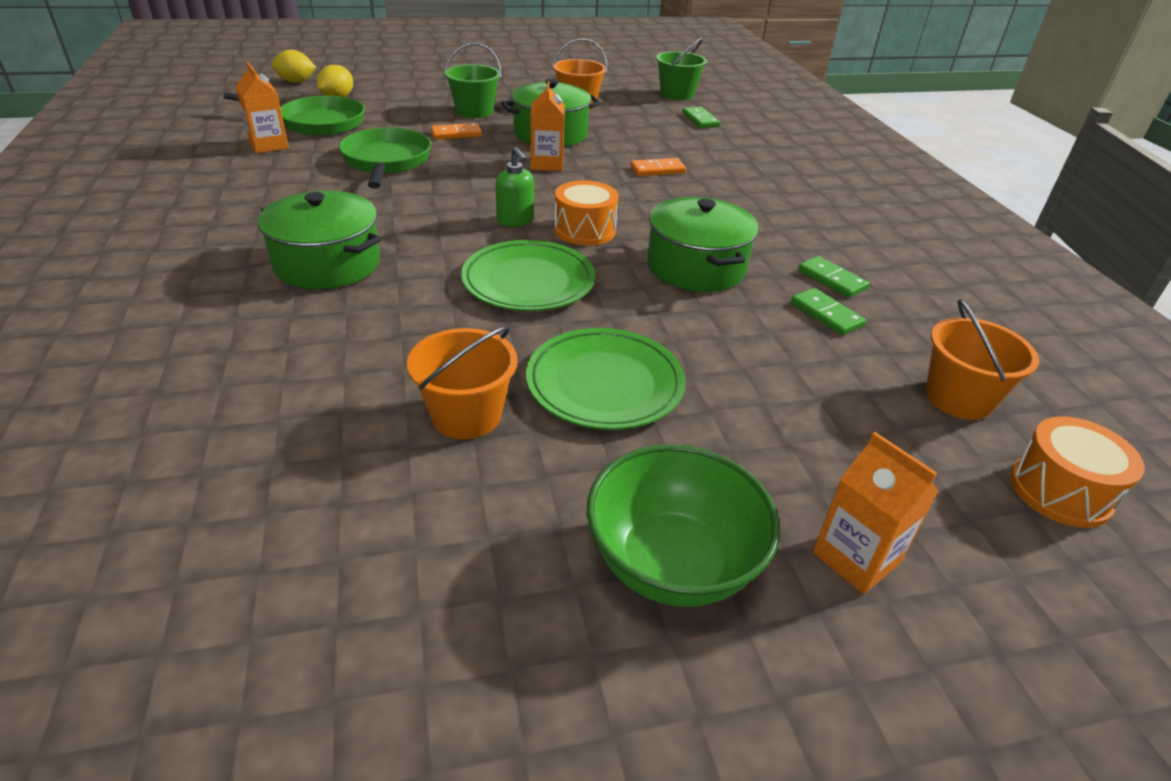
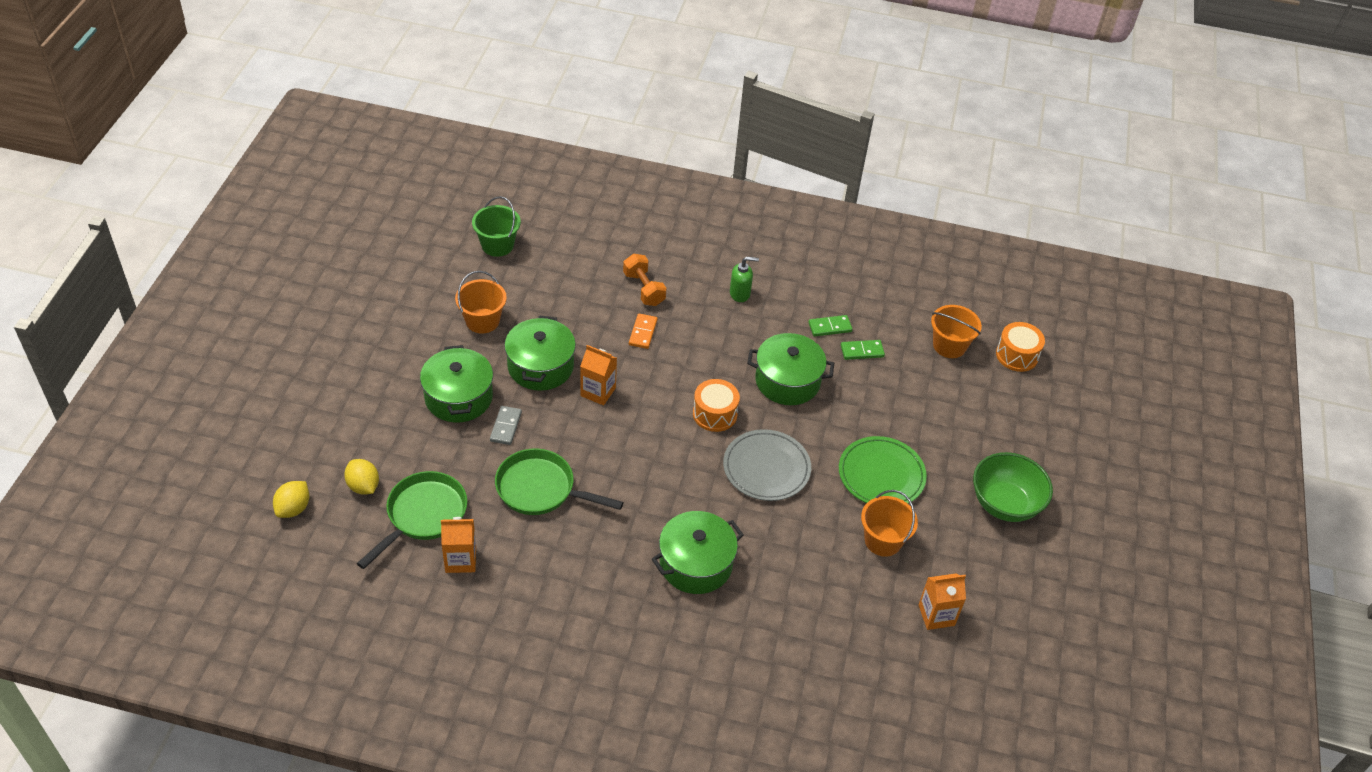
camera: 65 degrees left, 10 degrees up
orange domino [431,123,482,140] -> grey domino [490,406,522,445]
green bucket [444,43,501,118] -> green pot [420,345,493,422]
green plate [461,240,595,311] -> grey plate [723,429,811,501]
green soap dispenser [496,147,534,227] -> green soap dispenser moved to [730,256,759,302]
green domino [682,107,720,128] -> none
orange carton [813,432,939,594] -> orange carton moved to [919,573,966,630]
none -> orange dumbbell [623,254,666,306]

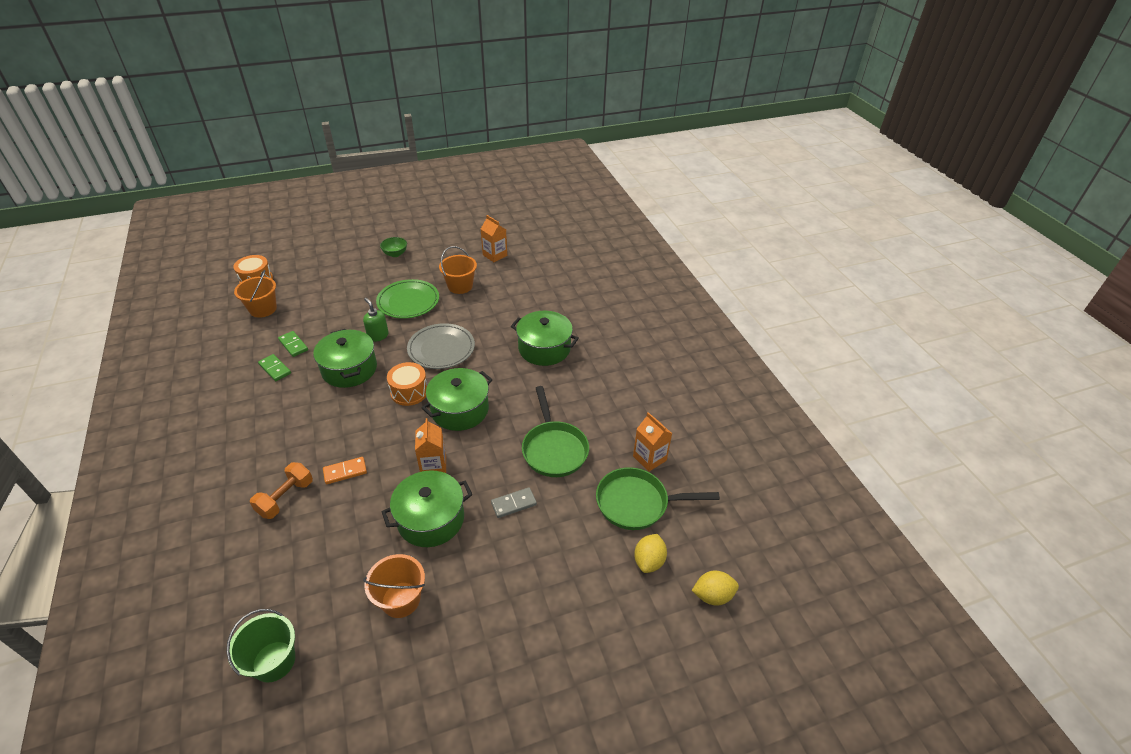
camera: 120 degrees left, 5 degrees down
green pot [420,345,493,422] -> green pot moved to [421,368,493,431]
green soap dispenser [730,256,759,302] -> green soap dispenser moved to [363,298,389,342]
green bowl [973,452,1053,522] -> green bowl [380,237,407,257], size x0.53

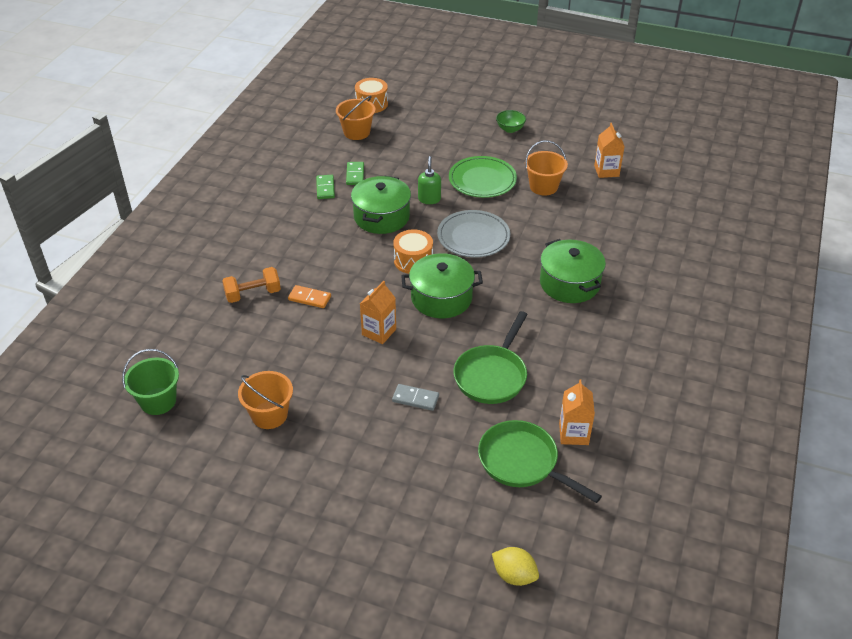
camera: 40 degrees right, 0 degrees up
green pot [382,470,472,547] -> none
yellow lemon [634,534,667,573] -> none

